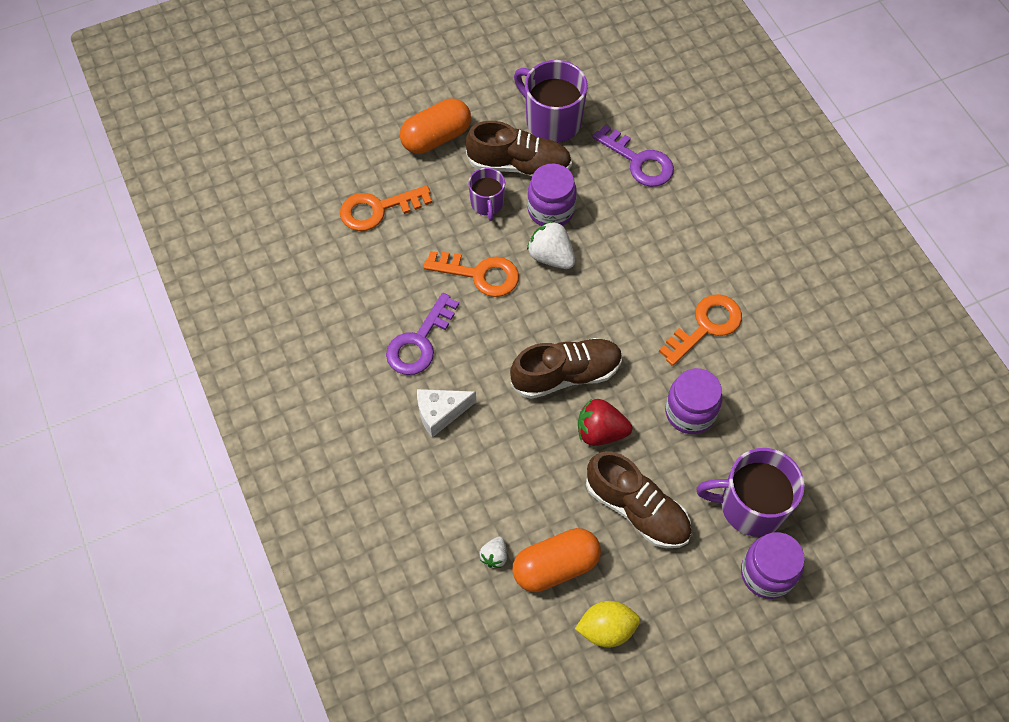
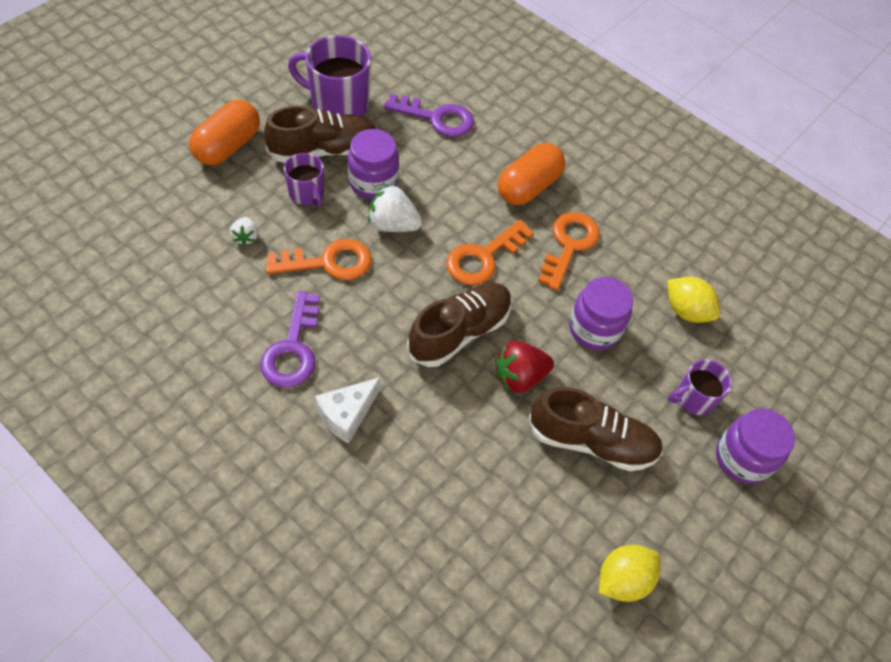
camera: 30 degrees left, 5 degrees down
orange key [340,185,432,231] -> orange key moved to [446,220,534,285]
white strawberry [480,536,507,568] -> white strawberry moved to [230,217,258,246]
orange capsule [512,528,601,592] -> orange capsule moved to [498,143,565,205]
purple mug [697,448,805,537] -> purple mug [668,359,732,415], size x0.57
none -> yellow lemon [667,277,720,323]

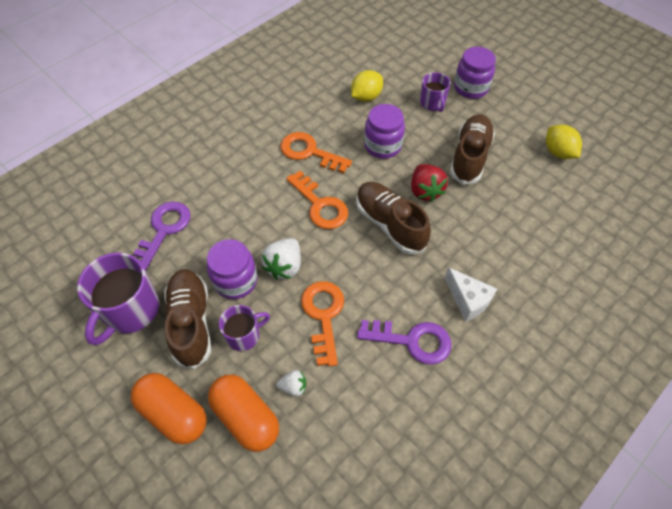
camera: 80 degrees left, 0 degrees up
orange capsule [498,143,565,205] -> orange capsule moved to [208,375,279,452]

